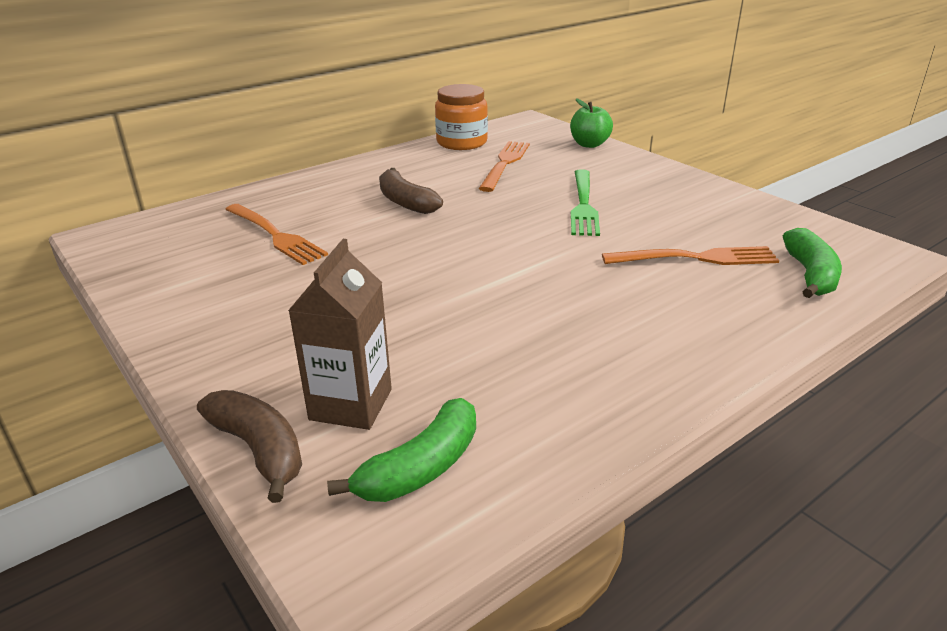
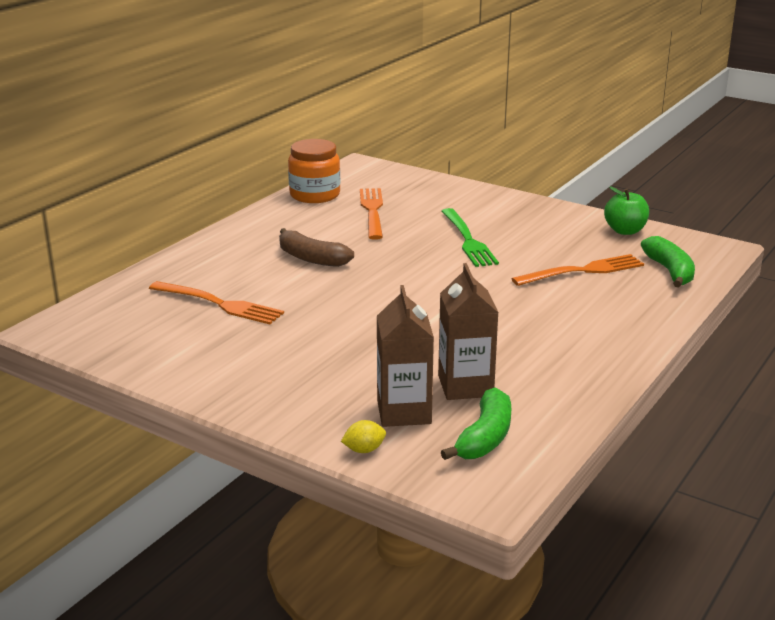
camera: 20 degrees left, 5 degrees down
brown banana [197,390,302,503] -> yellow lemon [341,420,386,453]
green apple [570,98,613,148] -> green apple moved to [604,186,649,235]
none -> brown carton [438,263,499,400]

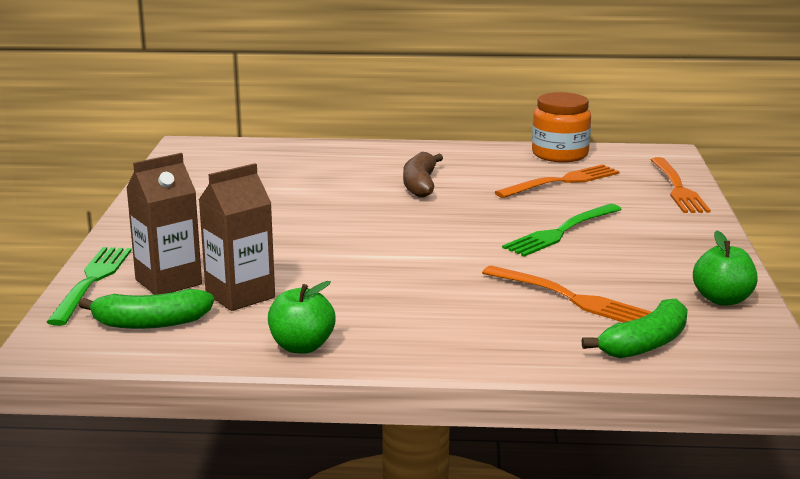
camera: 60 degrees right, 5 degrees down
orange fork [149,281,284,324] -> orange fork moved to [651,157,711,213]
yellow lemon [341,420,386,453] -> green fork [47,247,132,326]
none -> green apple [268,281,336,353]

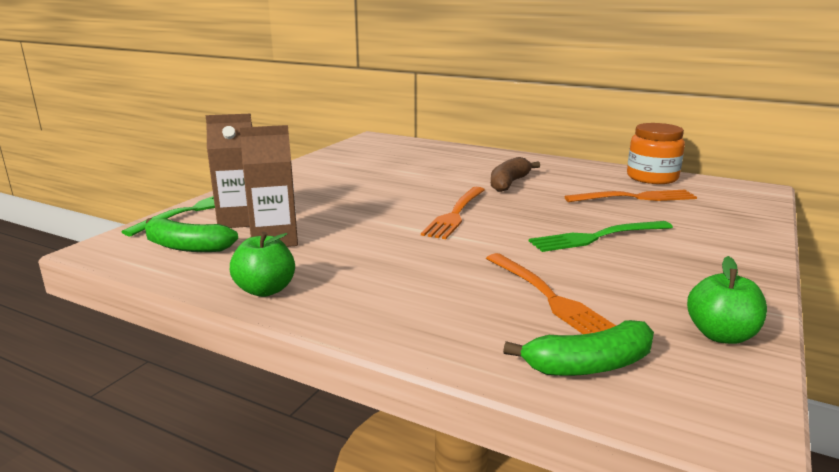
camera: 25 degrees right, 0 degrees up
orange fork [651,157,711,213] -> orange fork moved to [421,187,485,239]

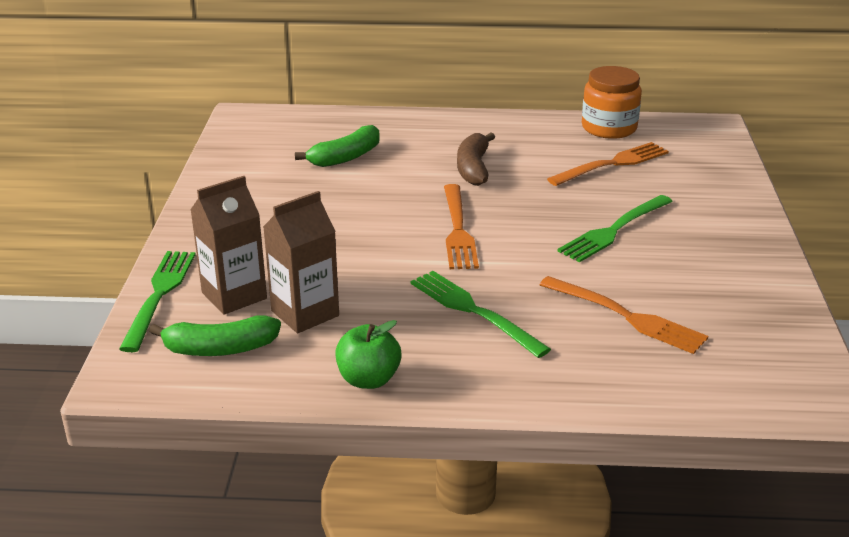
camera: 25 degrees left, 10 degrees up
green banana [503,320,654,376] -> green banana moved to [295,125,379,167]
green apple [687,256,767,344] -> none
none -> green fork [410,271,551,358]

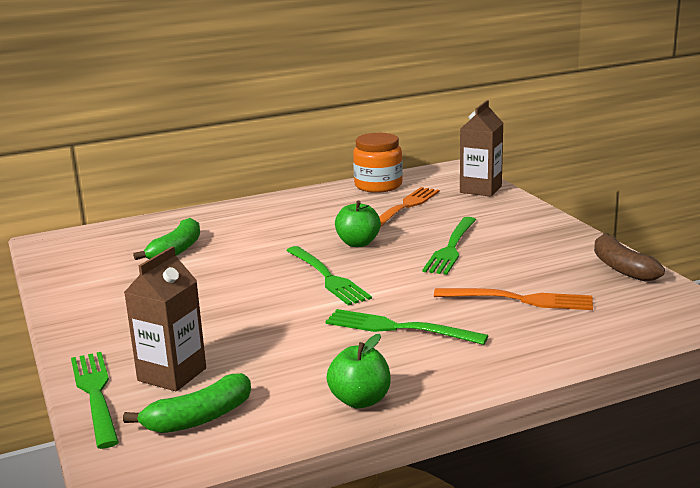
camera: 25 degrees left, 10 degrees down
brown carton [263,191,339,333] -> brown carton moved to [460,100,503,197]
orange fork [444,184,479,269] -> green fork [286,246,372,306]
brown banana [457,132,495,186] -> brown banana moved to [594,233,665,282]
none -> green apple [335,201,381,247]

